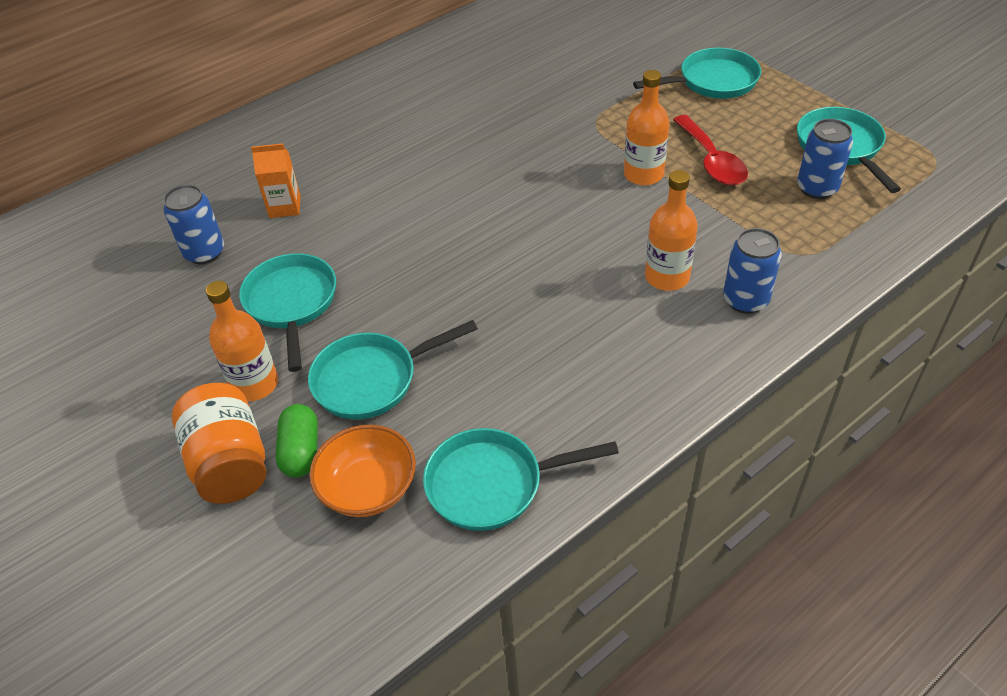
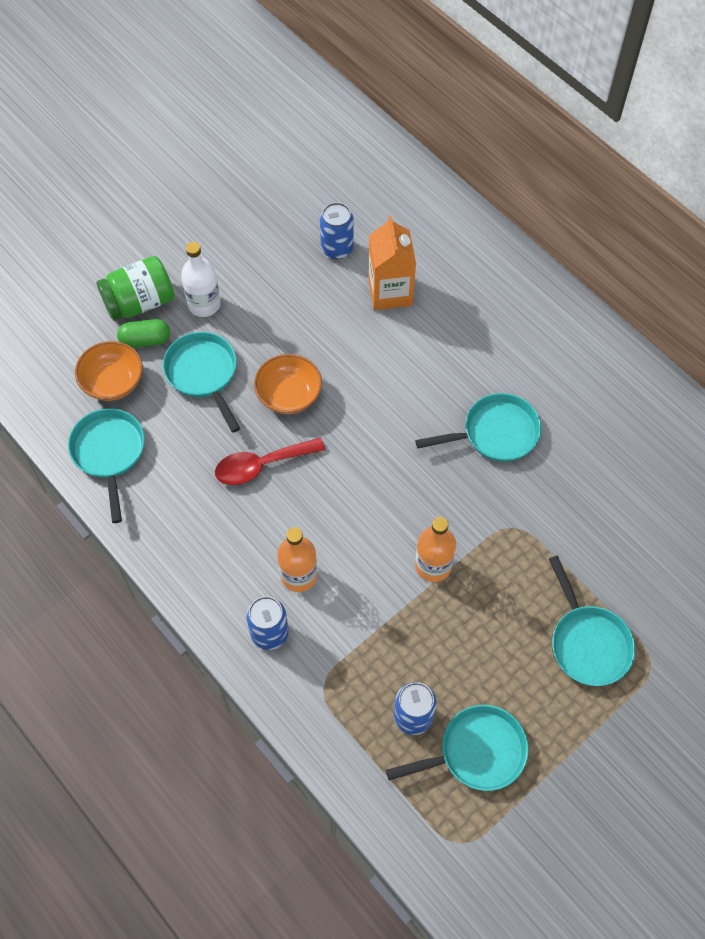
camera: 85 degrees right, 15 degrees up
orange jar [172,383,267,504] -> green jar [97,256,174,321]
orange bottle [206,281,278,401] -> white bottle [181,242,221,317]
turquoise pan [239,253,336,372] -> turquoise pan moved to [415,393,541,462]
orange carton [251,143,301,218] -> orange carton [368,216,416,310], size x1.58
red spoon [673,115,748,186] -> red spoon moved to [215,438,325,485]
none -> orange bowl [254,354,322,414]

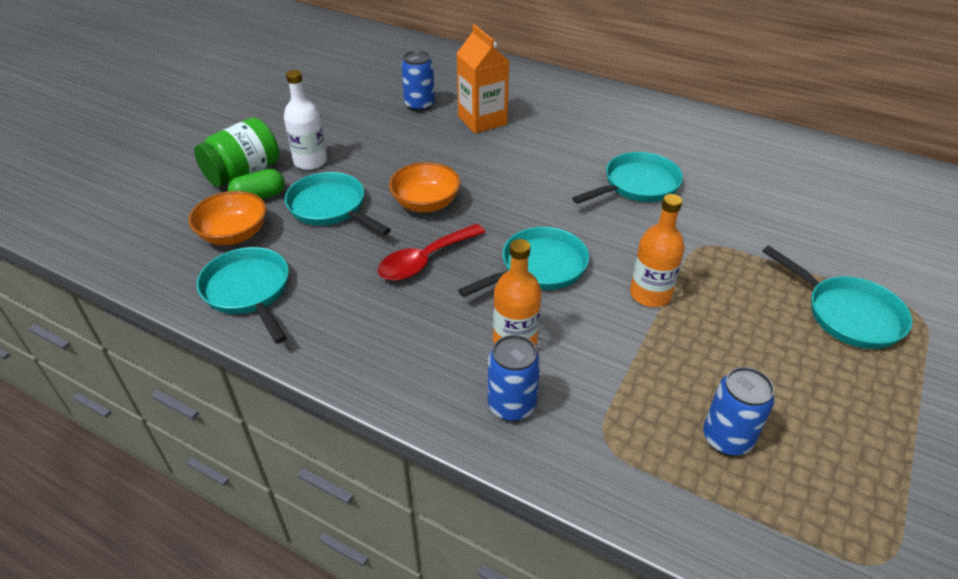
camera: 20 degrees left, 20 degrees down
turquoise pan [386,705,529,791] -> turquoise pan moved to [458,227,589,297]

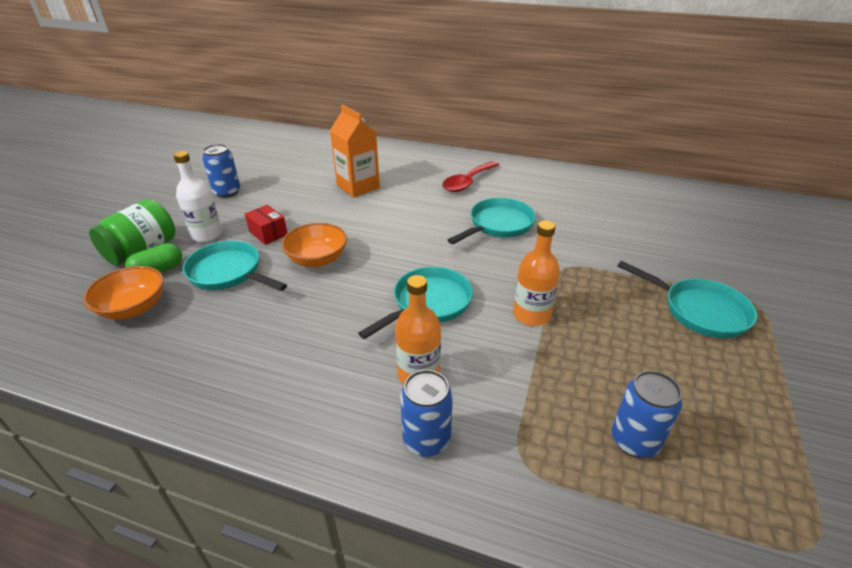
camera: 10 degrees left, 5 degrees down
turquoise pan [197,247,289,344] -> none
red spoon [378,224,485,281] -> red spoon moved to [442,161,499,192]
blue can [401,51,435,112] -> blue can moved to [202,144,240,198]
none -> red box [245,205,287,245]

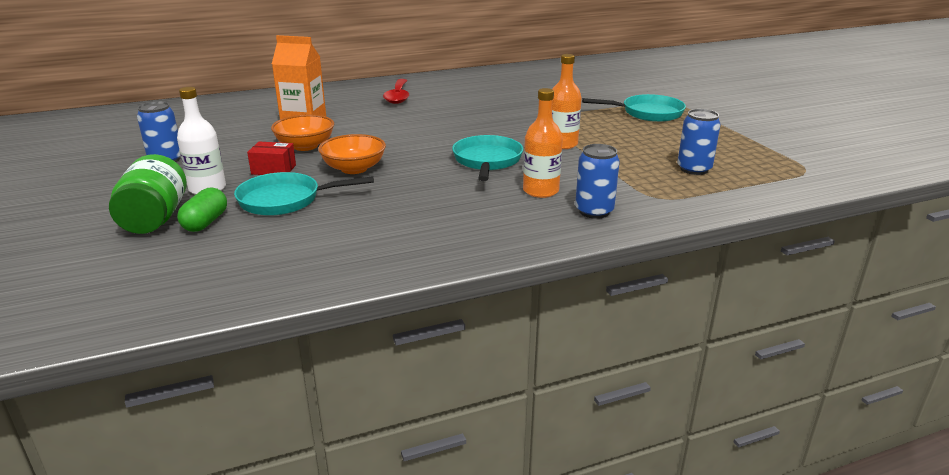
camera: 40 degrees left, 10 degrees down
orange bowl [83,266,164,319] -> orange bowl moved to [271,115,334,151]
turquoise pan [448,198,536,244] -> none

